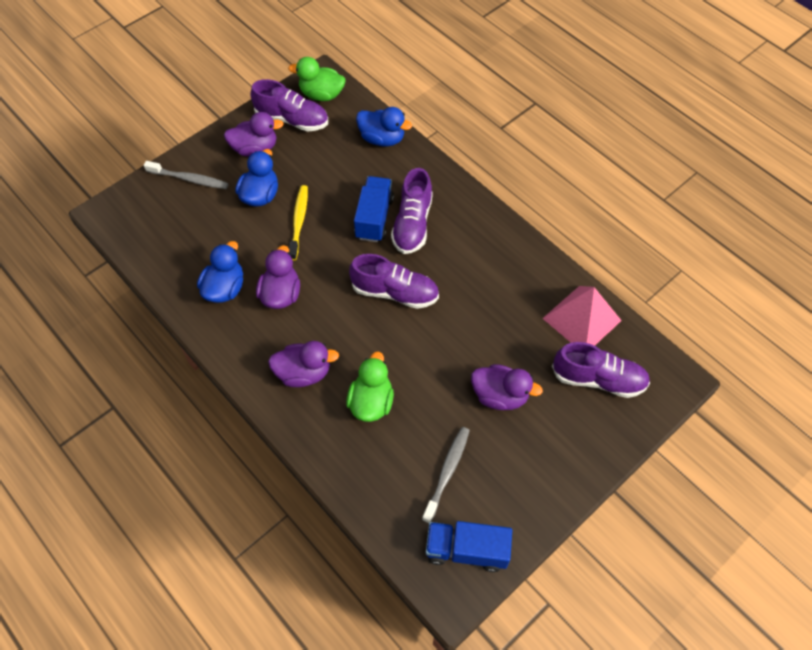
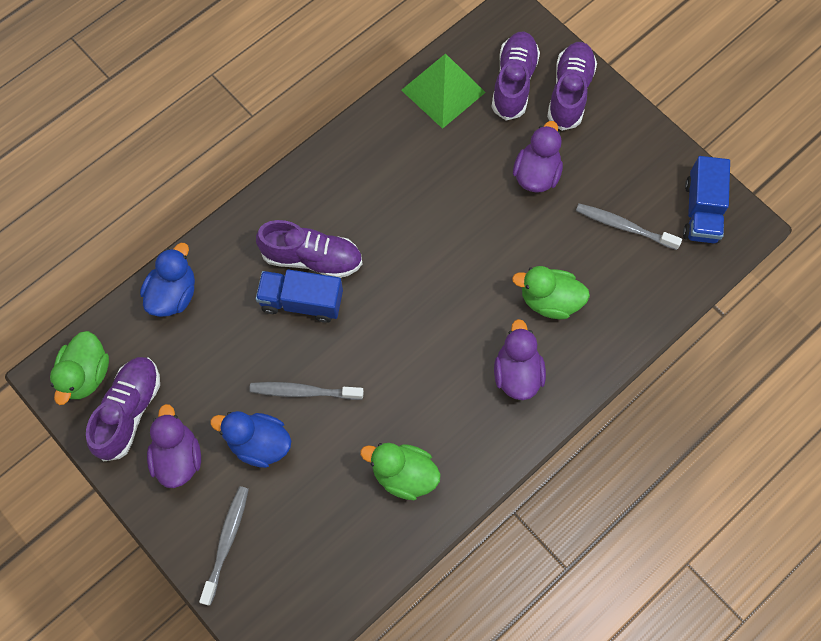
camera: 90 degrees left, 10 degrees up
blue duck [197,241,243,303] -> green duck [360,443,441,500]
purple duck [256,245,300,309] -> none
yellow toothbrush [289,185,308,260] -> grey toothbrush [249,382,364,400]
purple shoe [349,254,439,309] -> purple shoe moved to [547,42,597,131]
pink pyramid [542,286,622,346] -> green pyramid [401,53,486,129]

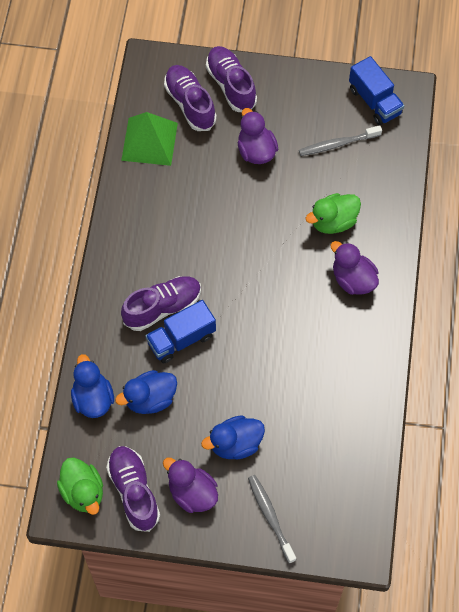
camera: 40 degrees left, 5 degrees down
grey toothbrush [249,382,364,400] -> none
green duck [360,443,441,500] -> none
none -> blue duck [115,370,177,414]

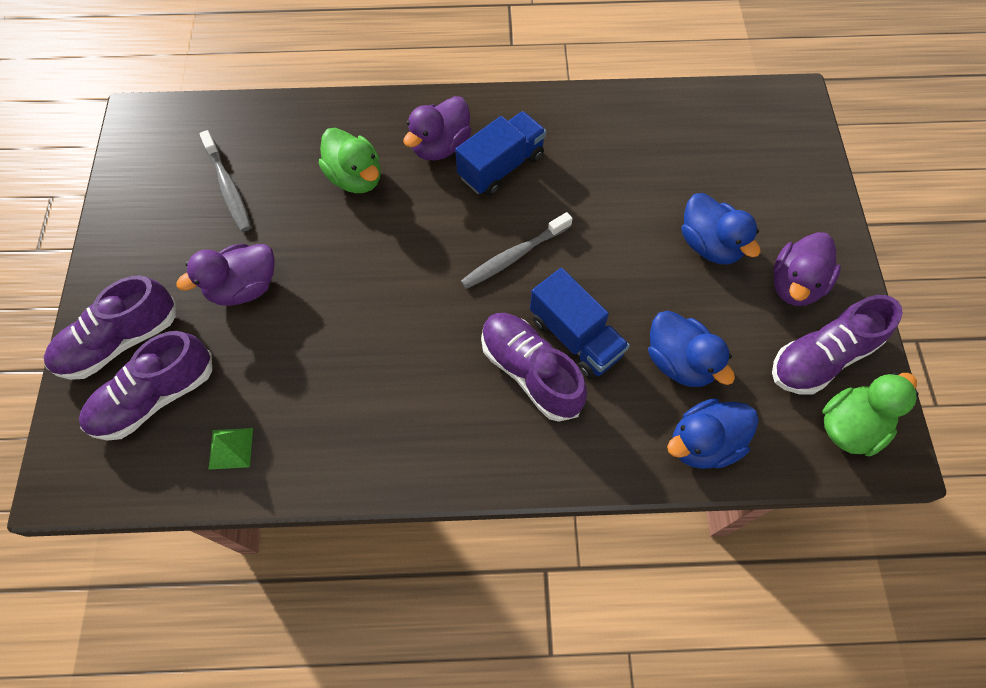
camera: 100 degrees left, 0 degrees up
green pyramid [121,112,178,166] -> green pyramid [208,428,253,470], size x0.48
grey toothbrush [248,475,296,564] -> grey toothbrush moved to [461,212,573,289]
blue truck [349,56,404,125] -> blue truck moved to [455,111,546,196]

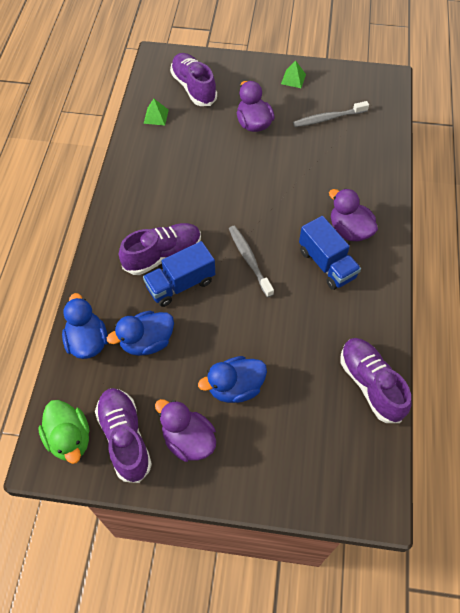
camera: 100 degrees right, 5 degrees down
purple shoe [44,275,176,380] -> purple shoe moved to [340,338,411,423]
green duck [319,128,381,193] -> none
none -> green pyramid [281,60,306,88]

